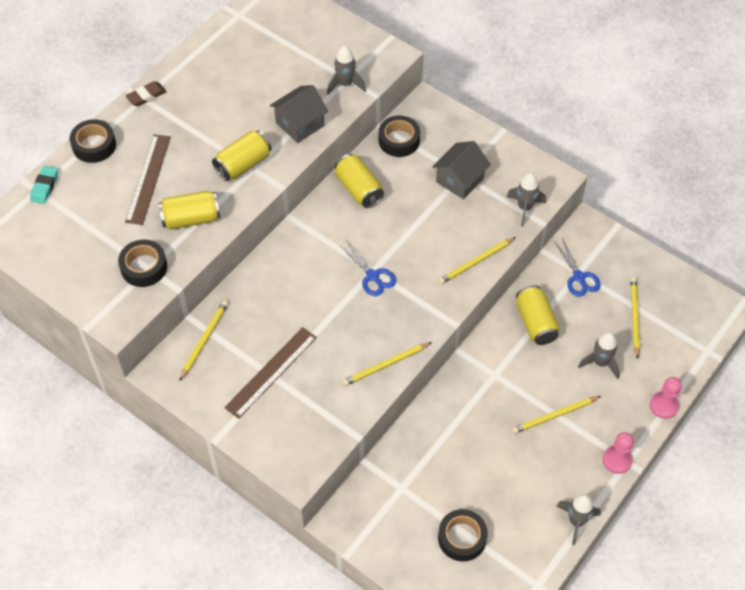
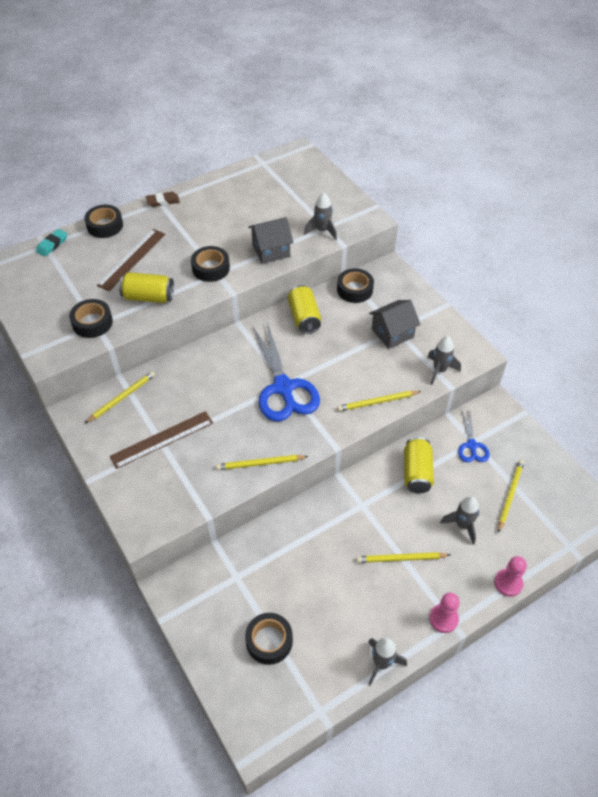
camera: 20 degrees right, 5 degrees down
yellow can [212,130,272,181] -> black tape [191,246,230,282]
blue scissors [339,240,396,296] -> blue scissors [253,323,320,422], size x1.95

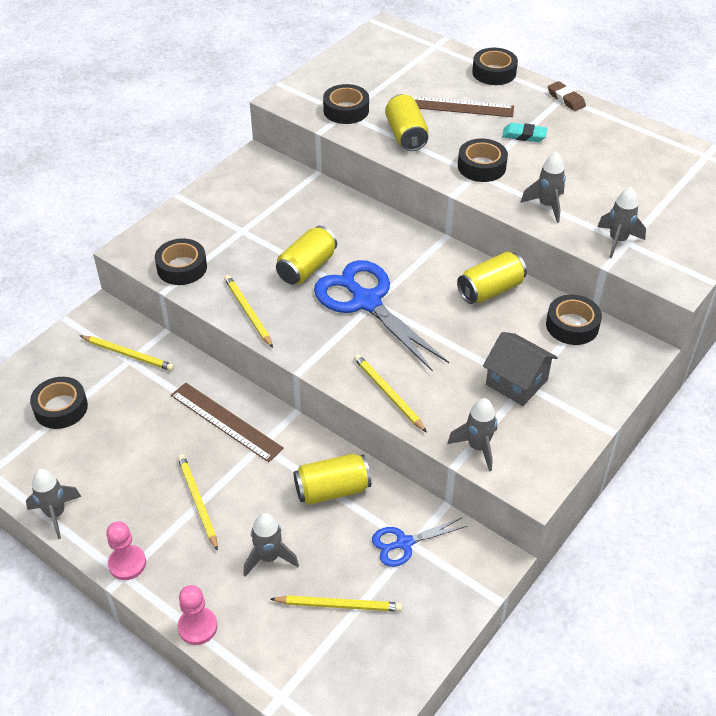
camera: 70 degrees right, 5 degrees down
turquoise eraser [36,229,67,256] -> turquoise eraser moved to [502,123,548,142]
yellow pencil [85,371,155,423] -> yellow pencil moved to [80,336,174,371]
brown ruler [109,411,213,469] -> brown ruler moved to [171,383,284,462]
grey house [248,217,293,264] -> grey rocket [520,152,566,223]
blue scissors [253,323,320,422] -> blue scissors turned 90 degrees clockwise [314,260,449,372]
none -> black tape [155,238,207,285]
none -> yellow can [276,226,337,285]

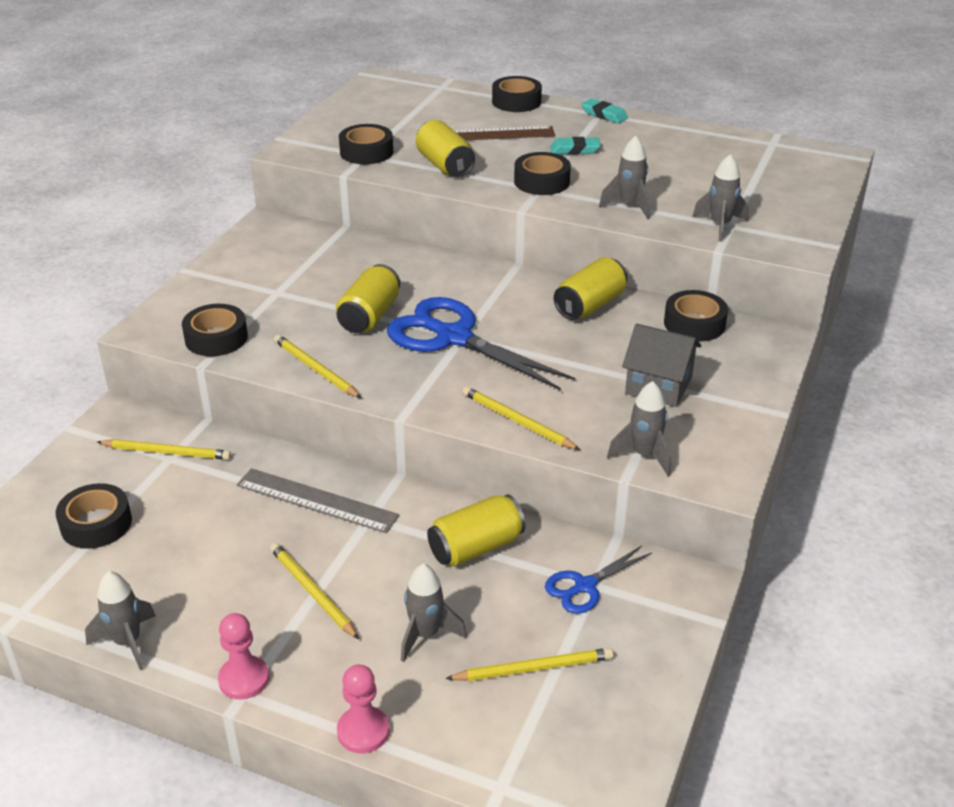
camera: 15 degrees left, 10 degrees down
brown ruler [171,383,284,462] -> grey ruler [237,468,399,533]
brown eraser [548,81,586,111] -> turquoise eraser [582,98,628,123]

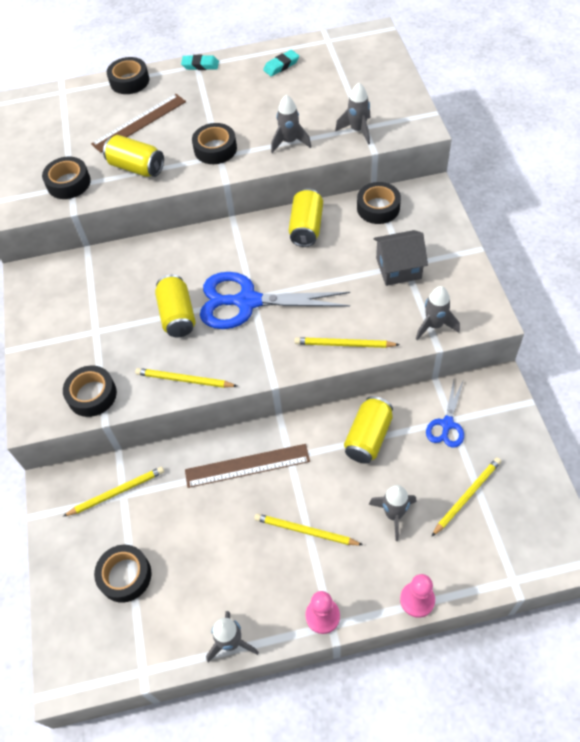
camera: 30 degrees left, 20 degrees up
grey ruler [237,468,399,533] -> brown ruler [185,444,310,488]
turquoise eraser [550,137,601,155] -> turquoise eraser moved to [263,50,299,76]

